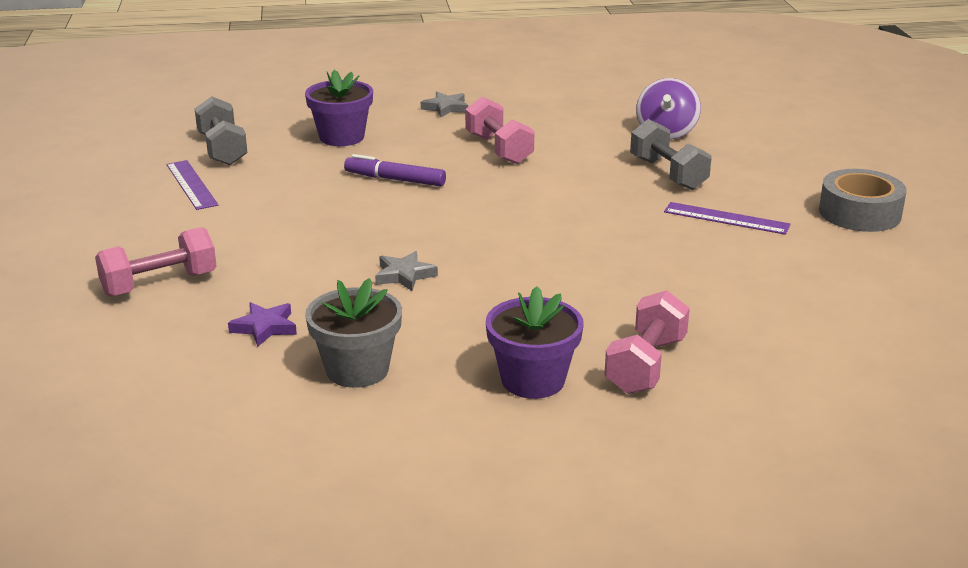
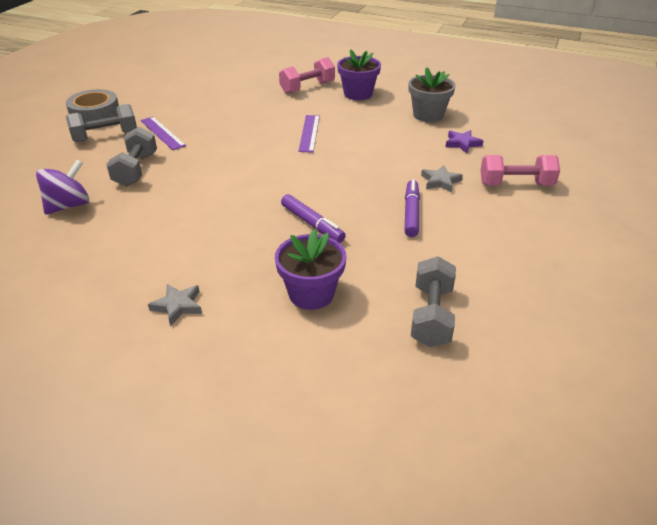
camera: 150 degrees left, 10 degrees up
purple ruler [166,160,218,210] -> purple ruler moved to [299,115,320,153]
grey star [375,251,438,291] -> grey star moved to [421,165,463,193]
pink dumbbell [465,97,535,164] -> none
none -> grey dumbbell [66,104,137,142]
none -> purple marker [404,179,420,237]

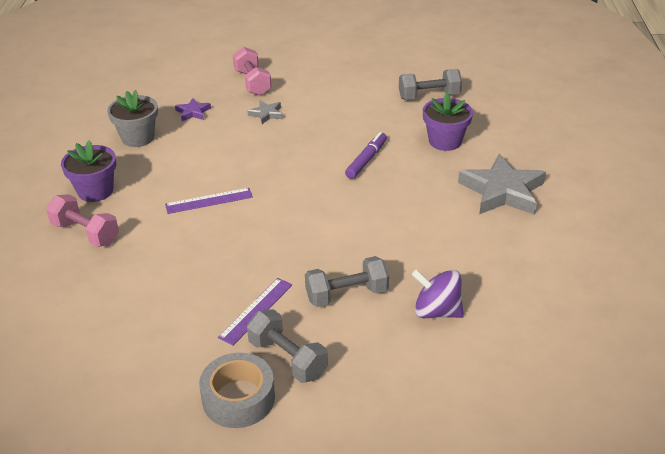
camera: 110 degrees left, 0 degrees up
grey star [148,284,202,326] -> grey star [458,154,546,215], size x2.14
purple marker [404,179,420,237] -> none

